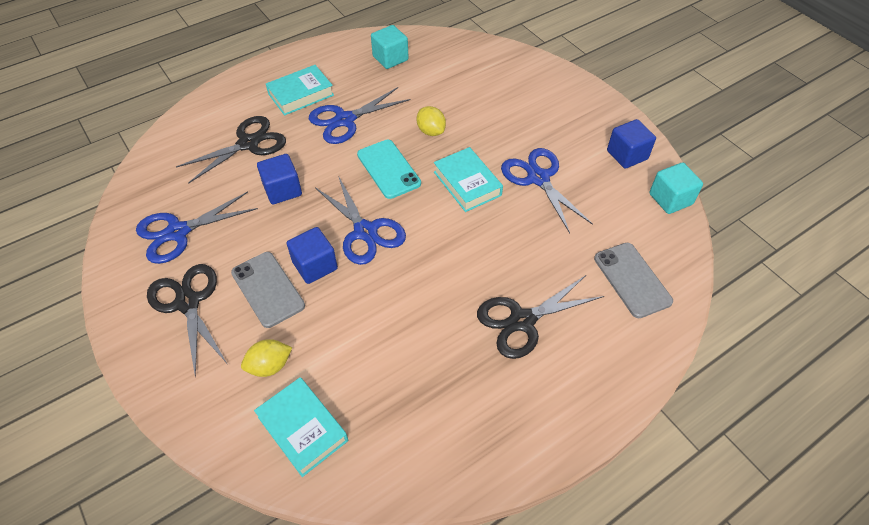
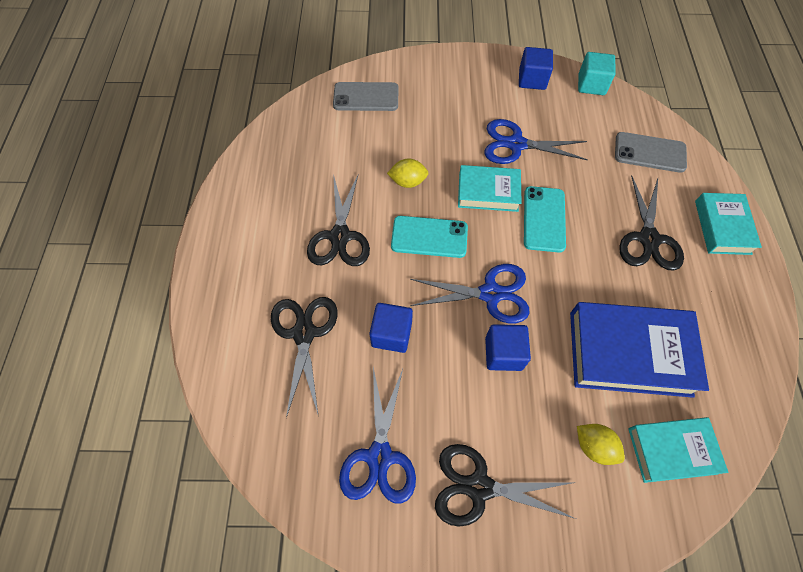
camera: 55 degrees left, 10 degrees up
grey phone [231,252,305,328] -> grey phone moved to [333,82,399,111]
yellow lemon [241,339,292,377] -> yellow lemon turned 60 degrees counterclockwise [577,424,625,465]
turquoise book [266,65,334,116] -> turquoise book moved to [695,193,762,255]
blue scissors [309,87,411,144] -> black scissors [307,173,370,266]
turquoise cube [371,25,409,69] -> none
none -> turquoise phone [524,186,566,252]
none -> blue book [570,302,709,398]

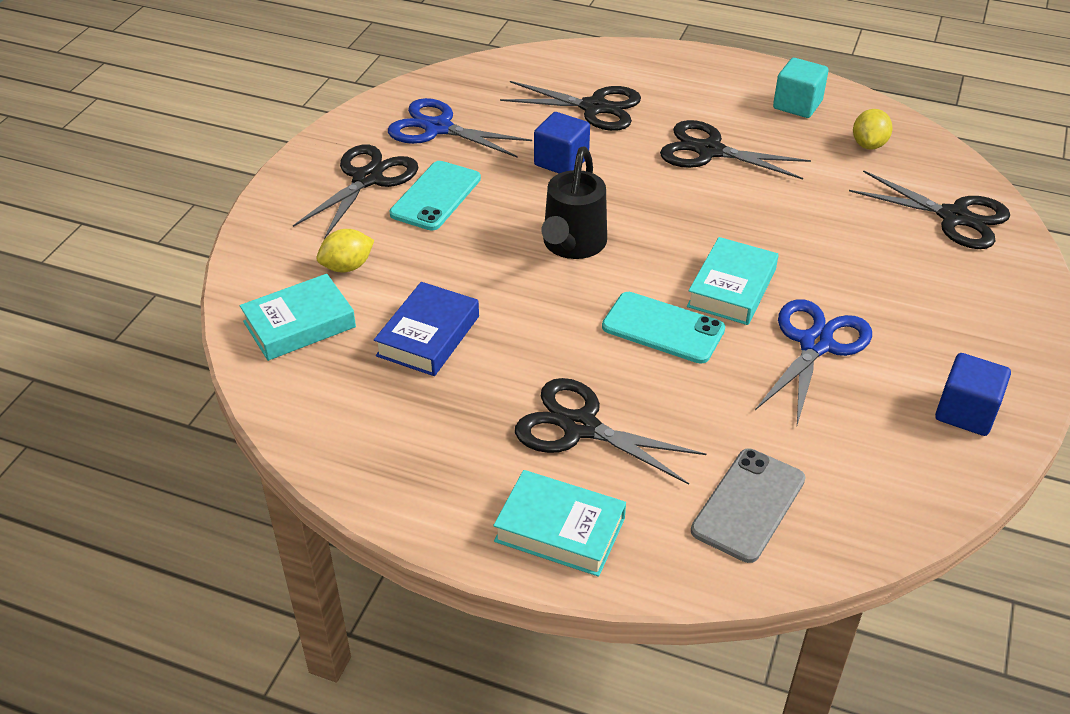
camera: 110 degrees right, 20 degrees down
grey phone [333,82,399,111] -> black scissors [849,170,1010,249]
yellow lemon [387,158,428,188] -> yellow lemon moved to [853,109,893,150]
turquoise phone [391,216,468,258] -> turquoise phone moved to [390,161,481,231]
blue scissors [410,264,530,323] -> black watering can [541,146,607,259]
blue cube [485,324,531,371] -> none
blue book [570,302,709,398] -> blue book [374,282,479,376], size x0.61
turquoise cube [578,52,616,95] -> turquoise cube moved to [773,58,829,118]
turquoise book [628,417,728,483] -> turquoise book turned 45 degrees clockwise [240,274,356,361]

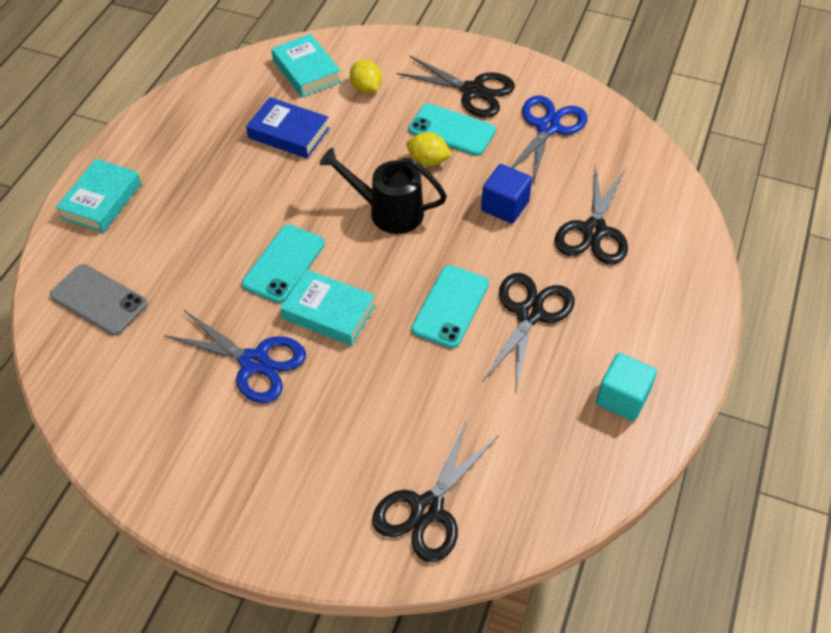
camera: 90 degrees right, 10 degrees up
black scissors [515,378,706,485] -> none
yellow lemon [853,109,893,150] -> yellow lemon moved to [407,132,452,166]
blue cube [935,353,1011,436] -> none
none -> turquoise phone [411,265,489,348]

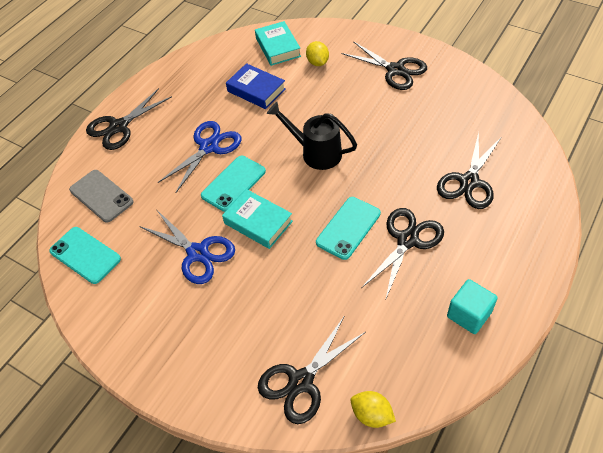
camera: 15 degrees right, 0 degrees up
turquoise book [56,159,141,233] -> black scissors [86,88,172,150]
yellow lemon [407,132,452,166] -> yellow lemon moved to [351,391,396,428]
turquoise phone [408,104,496,156] -> turquoise phone moved to [49,227,121,284]
blue cube [481,164,532,223] -> none
blue scissors [511,96,587,184] -> blue scissors moved to [158,121,241,193]

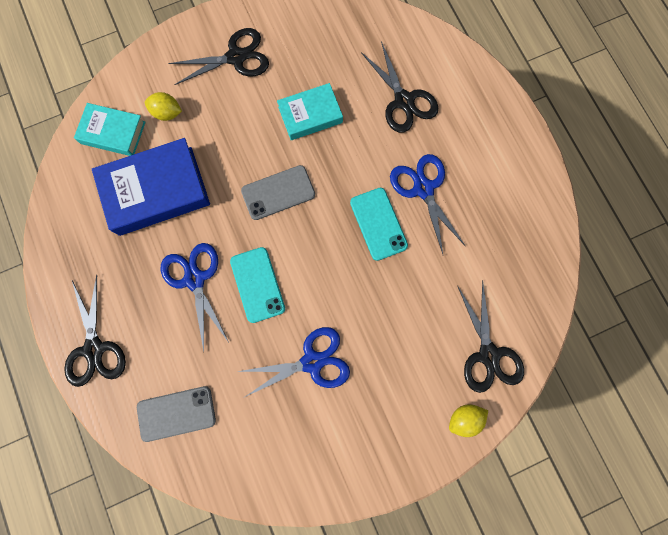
camera: 60 degrees left, 25 degrees up
turquoise phone [49,227,121,284] -> none
turquoise book [222,189,293,249] -> turquoise book moved to [277,83,343,140]
blue book [226,63,286,109] -> blue book [92,138,210,236], size x1.65
black watering can [267,102,357,170] -> grey phone [241,165,315,220]
yellow lemon [351,391,396,428] -> yellow lemon moved to [449,404,488,437]
black scissors [361,208,444,301] -> blue scissors [390,154,465,254]
turquoise cube [447,279,497,334] -> none

